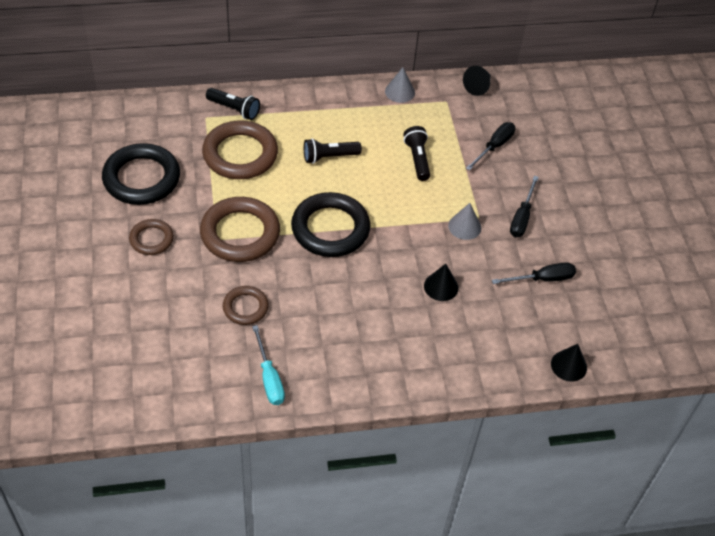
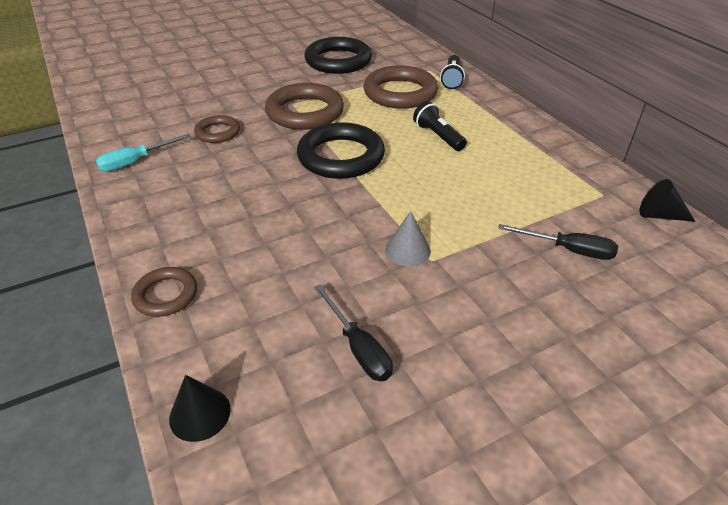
camera: 75 degrees right, 10 degrees down
brown ring [129,219,174,255] -> brown ring moved to [131,267,197,317]
grey cone [385,67,415,103] -> none
black flashlight [404,126,430,181] -> none
black cone [424,264,459,301] -> none
black screwdriver [510,176,539,237] -> none

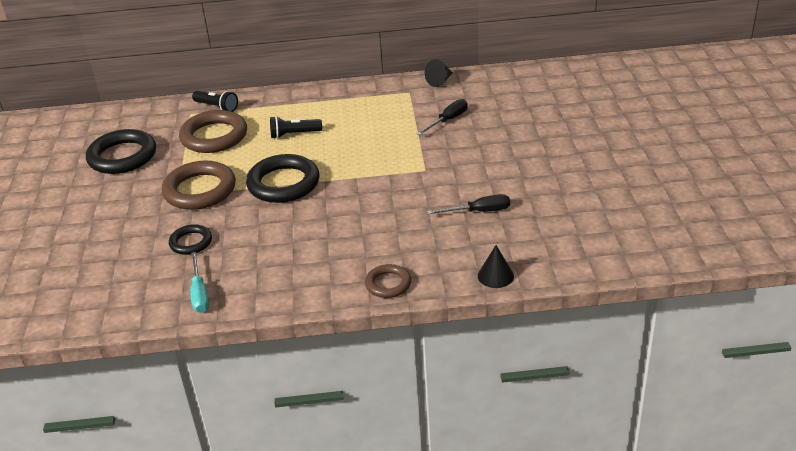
camera: 65 degrees left, 5 degrees down
brown ring [194,115,240,143] -> black ring [169,224,212,255]
grey cone [385,211,431,266] -> none

